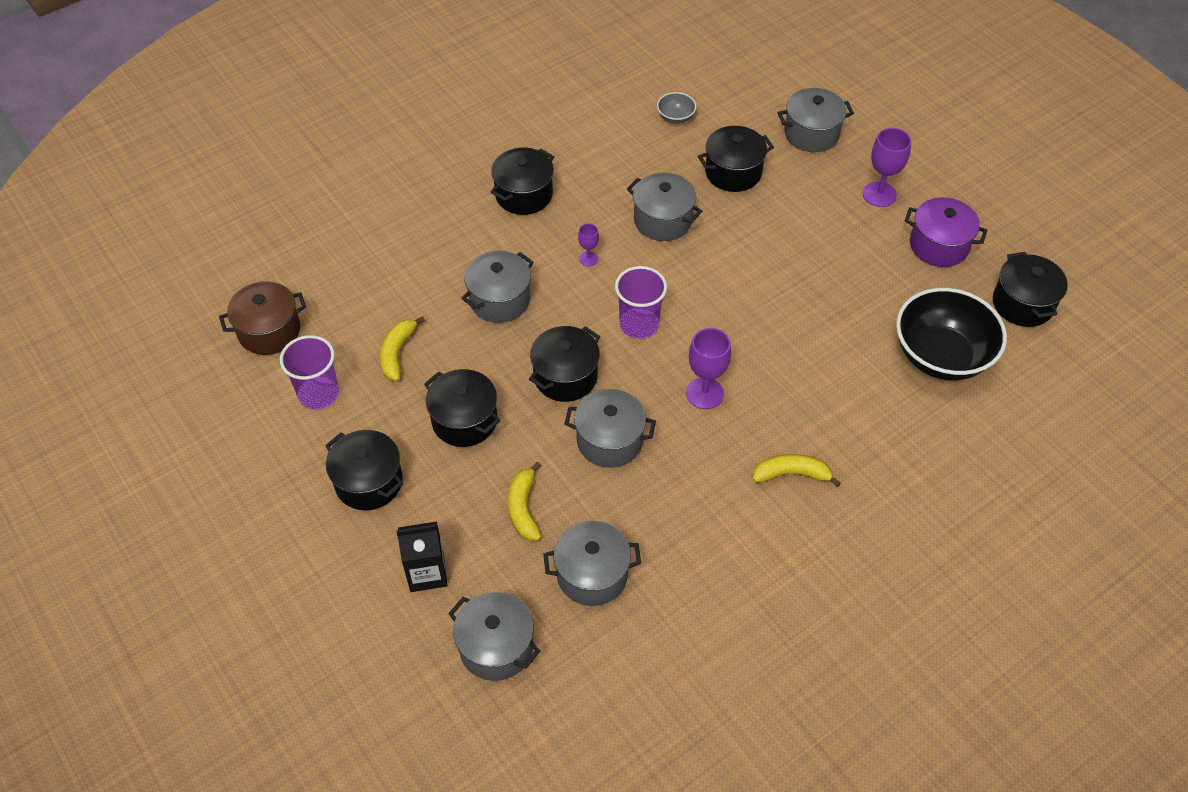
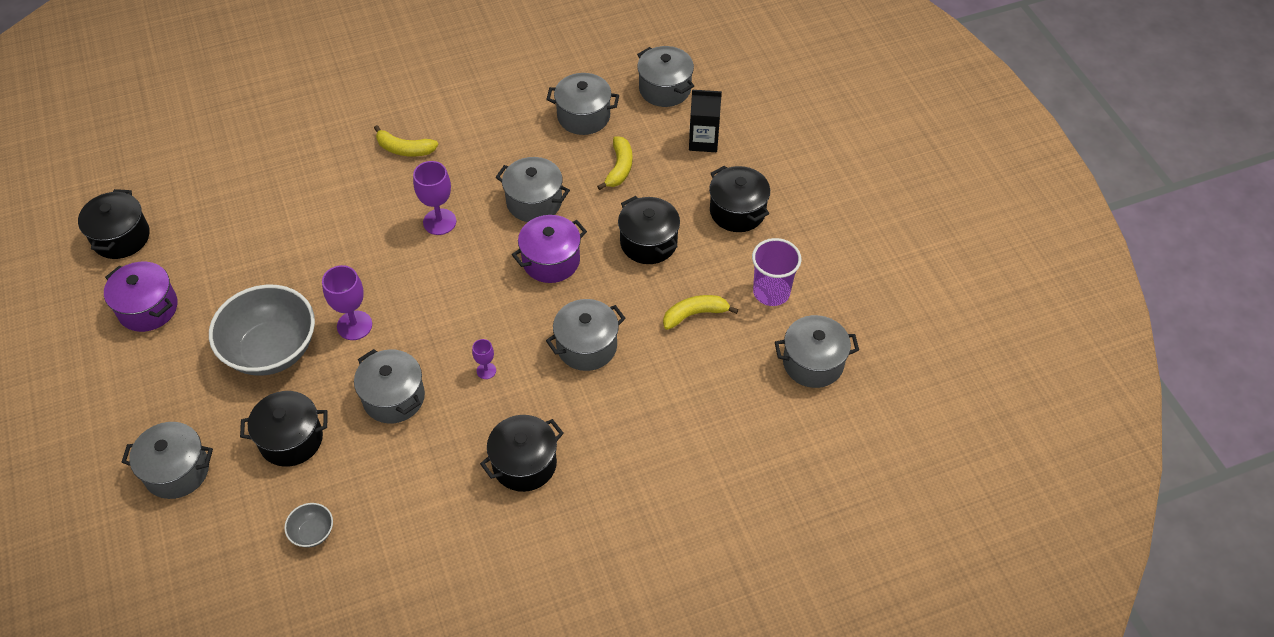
camera: 165 degrees left, 0 degrees up
brown pot [219,281,306,355] -> grey pot [775,315,859,388]
yellow banana [380,316,425,381] -> yellow banana turned 135 degrees counterclockwise [663,295,738,330]
black pot [529,326,600,402] -> purple pot [512,215,587,283]
purple cup [615,266,667,339] -> none
purple goblet [863,128,911,207] -> purple goblet moved to [322,265,372,340]
black bowl [896,288,1007,380] -> none
none -> grey bowl [209,285,315,376]

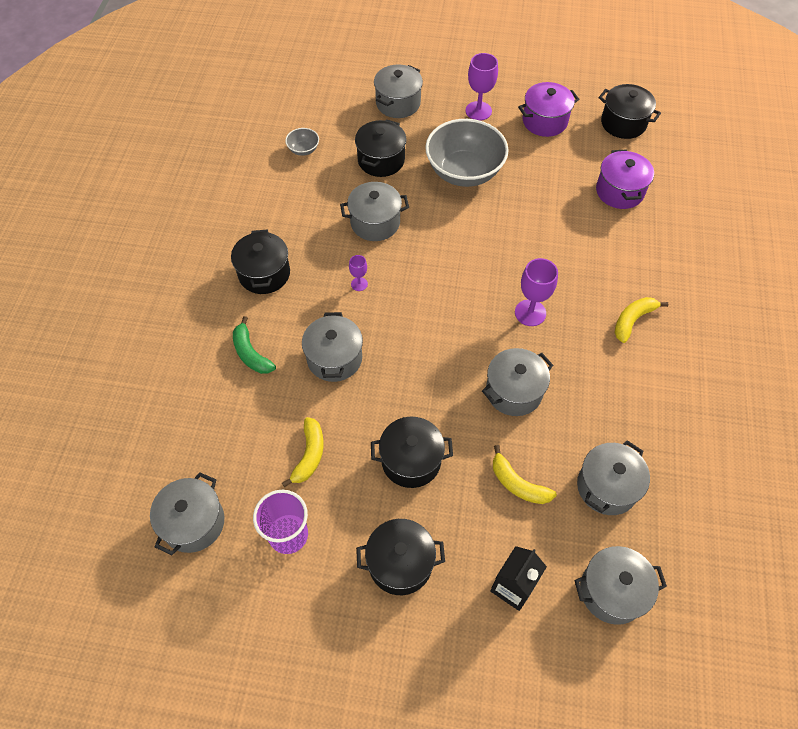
camera: 120 degrees right, 5 degrees up
purple goblet [322,265,372,340] -> purple goblet moved to [465,53,498,121]
purple pot [512,215,587,283] -> purple pot moved to [596,149,654,209]
none -> green banana [233,316,276,374]

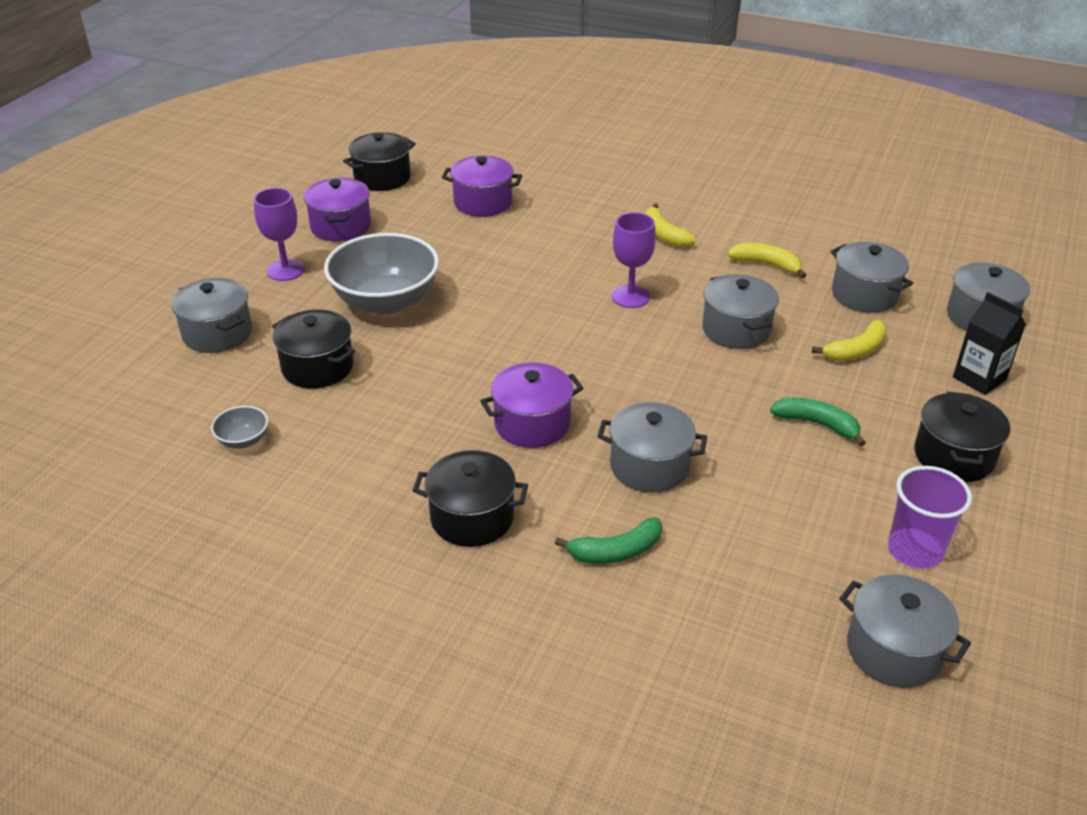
camera: 75 degrees left, 20 degrees down
yellow banana [282,417,324,487] -> yellow banana moved to [727,243,807,278]
grey pot [340,182,409,241] -> none
purple goblet [349,255,368,291] -> purple pot [480,362,583,448]
black pot [371,417,453,488] -> green banana [770,397,866,446]

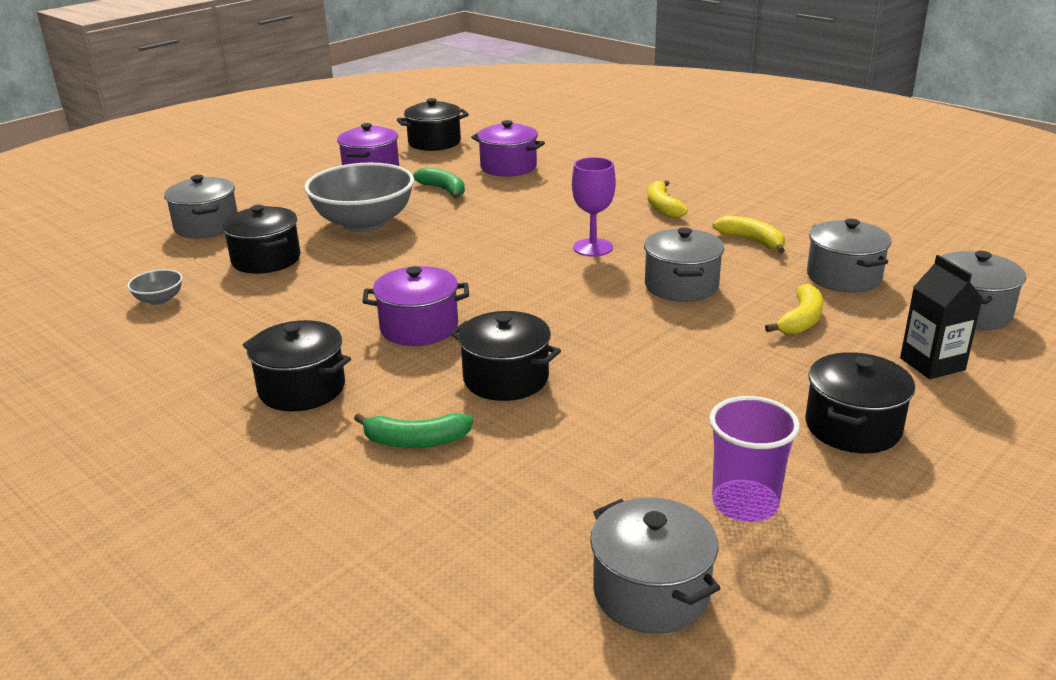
camera: 20 degrees right, 10 degrees down
purple goblet [254,188,305,281] -> none
grey pot [597,402,707,493] -> black pot [450,311,561,401]
green banana [770,397,866,446] -> green banana moved to [413,167,465,199]
yellow banana [812,320,887,361] -> yellow banana turned 45 degrees counterclockwise [765,284,823,335]

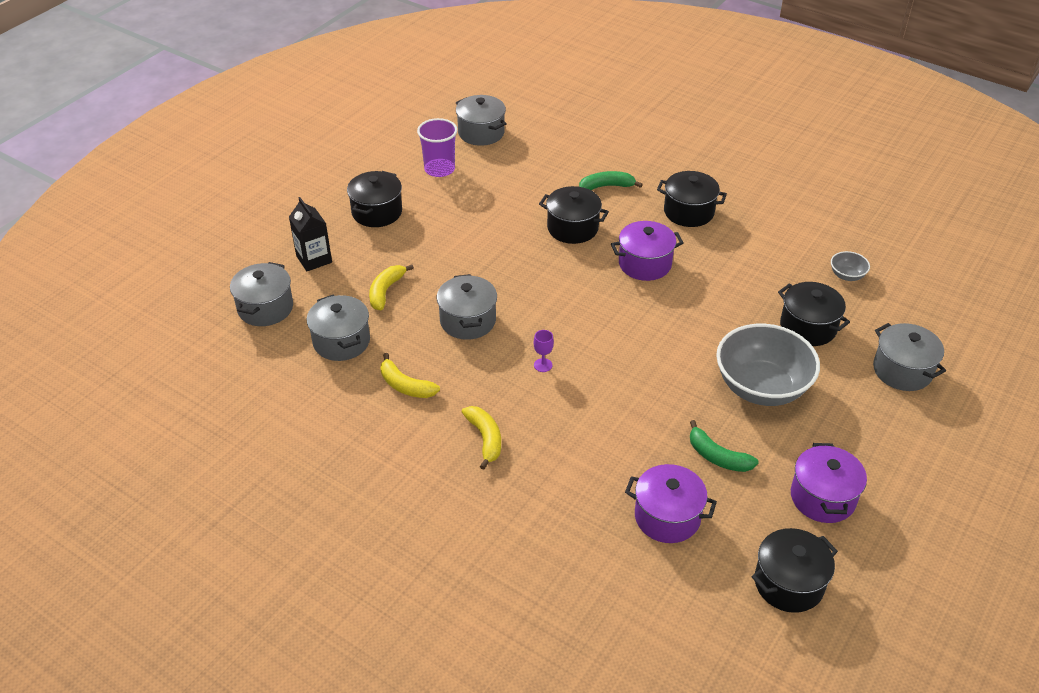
camera: 170 degrees right, 15 degrees up
purple goblet [572,157,616,257] -> purple goblet [534,330,554,372], size x0.55

